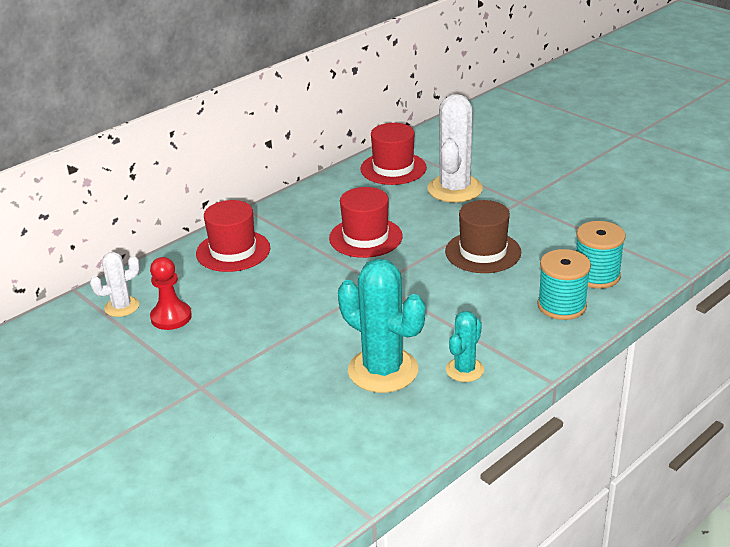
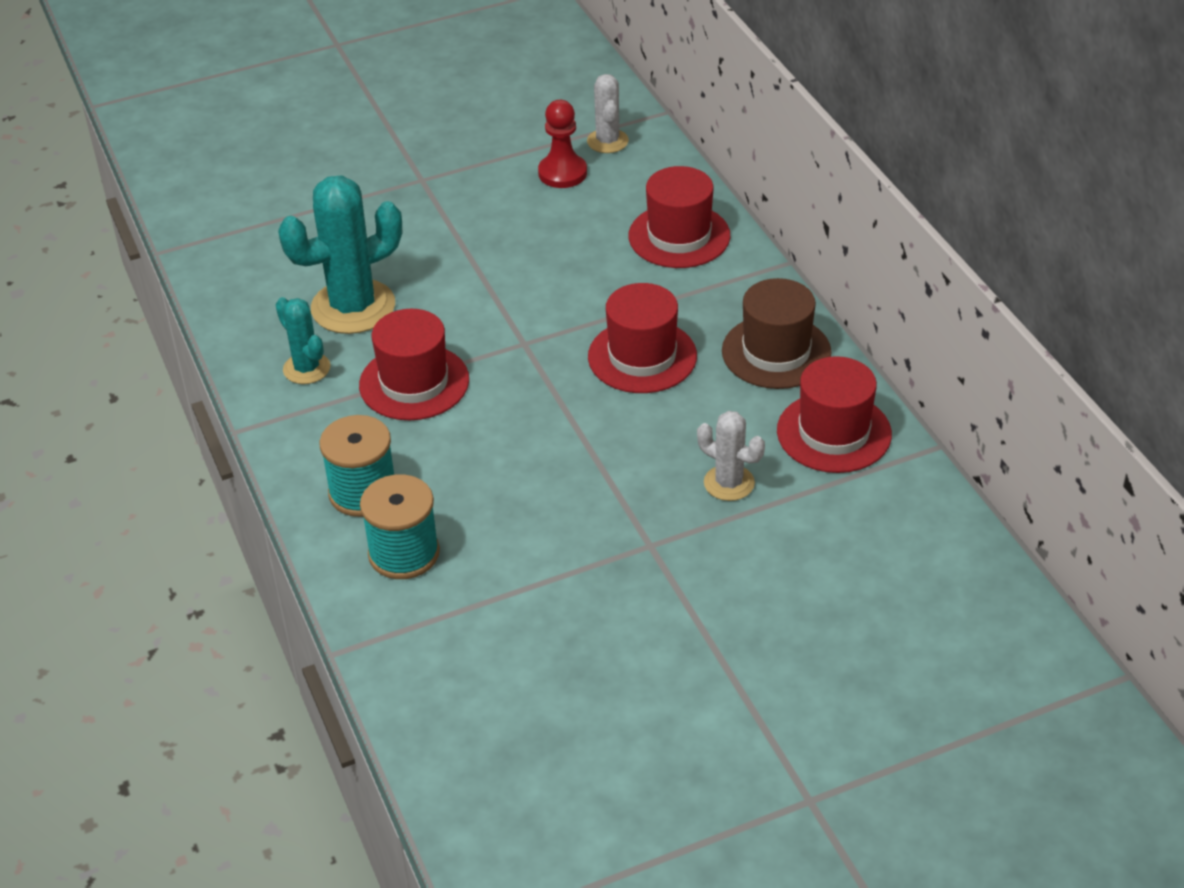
camera: 110 degrees right, 10 degrees up
white cactus [427,94,483,203] -> white cactus [697,411,765,501], size x0.54
brown hat [445,200,521,273] -> brown hat moved to [722,278,832,389]
none -> red hat [359,309,469,420]

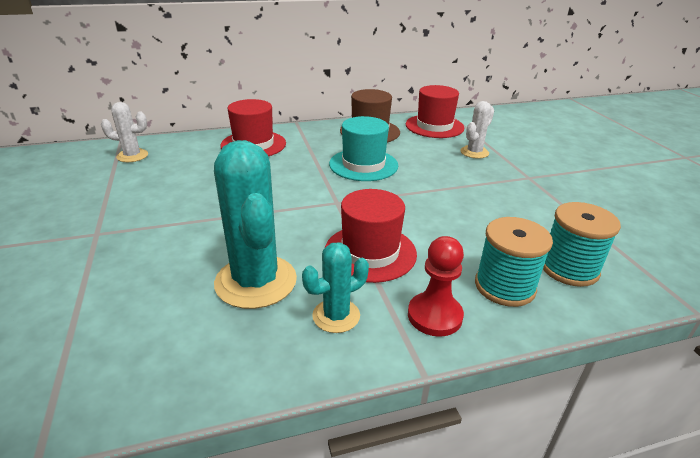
camera: 85 degrees left, 10 degrees down
red pawn [538,100,587,188] -> red pawn moved to [408,236,464,337]
red hat [588,283,697,393] -> turquoise hat [329,116,398,181]

